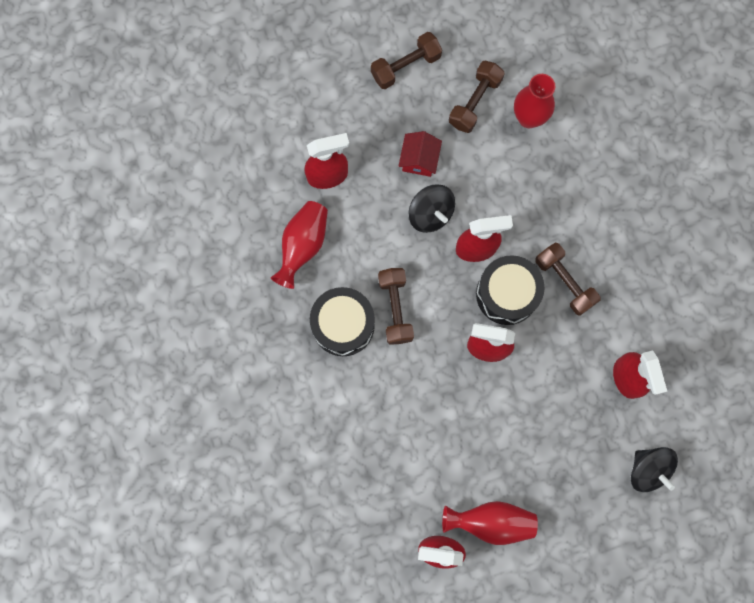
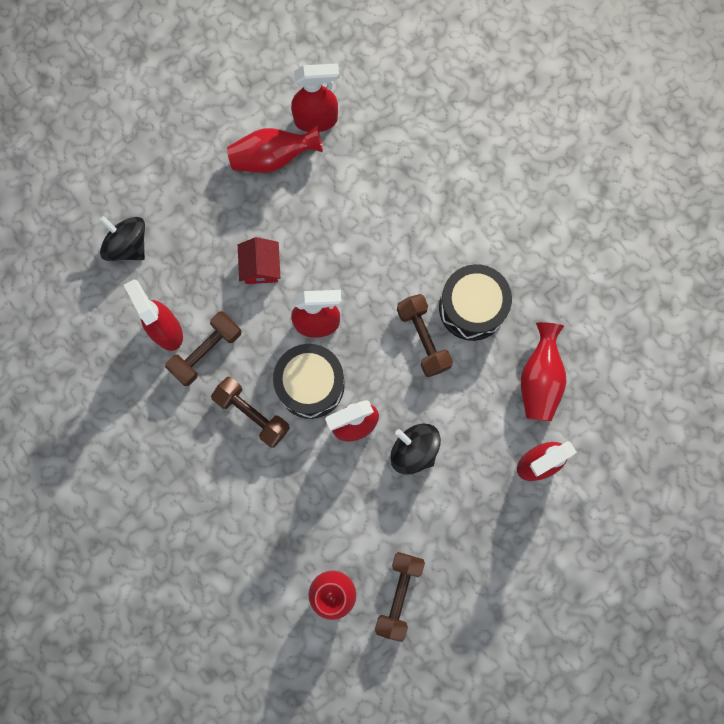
camera: 165 degrees right, 0 degrees up
brown dumbbell [371,32,442,89] -> brown dumbbell moved to [165,311,242,386]
red house [398,131,442,177] -> red house moved to [238,237,280,284]

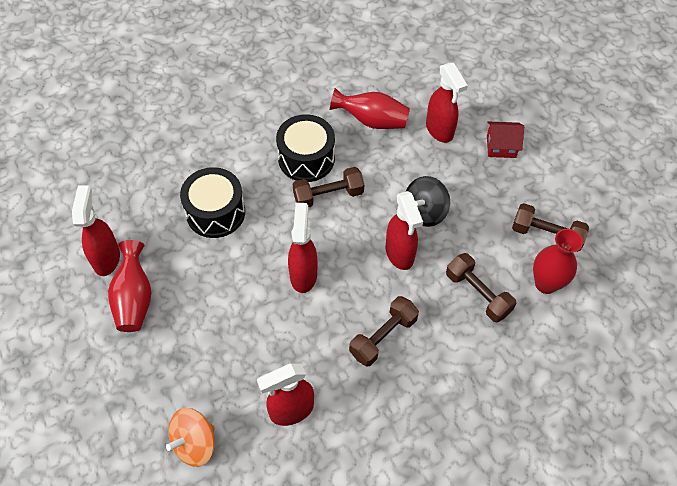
camera: 85 degrees left, 20 degrees down
black spinning top [99,216,145,261] -> orange spinning top [166,408,215,467]
brown dumbbell [165,311,242,386] -> brown dumbbell moved to [446,253,516,323]
red house [238,237,280,284] -> red house moved to [487,122,524,158]
black drum [273,344,345,419] -> black drum moved to [180,167,245,238]

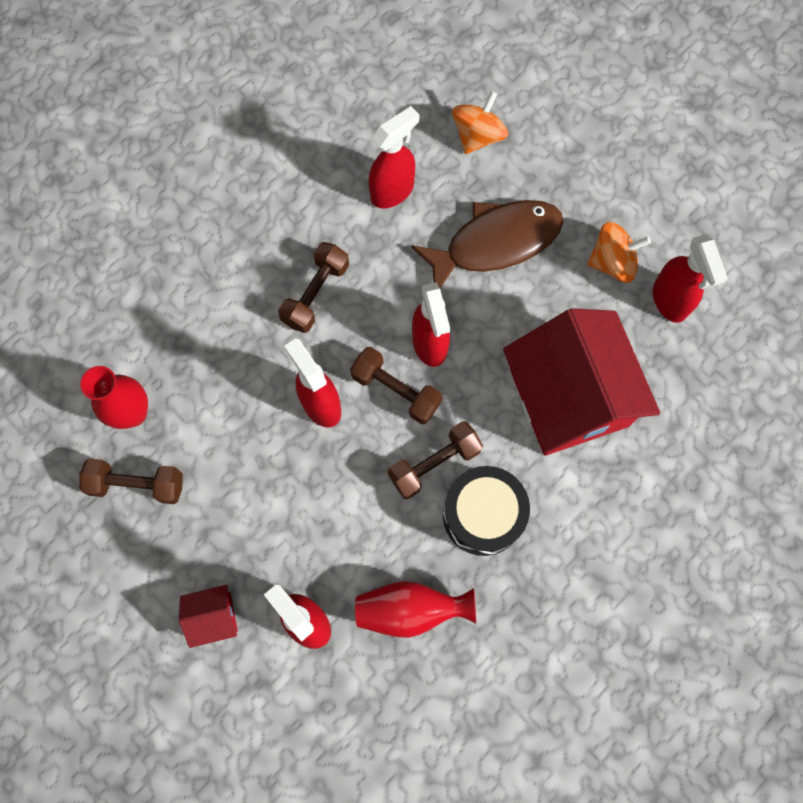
camera: 165 degrees right, 15 degrees up
red vase [108,240,151,332] -> orange spinning top [587,222,651,283]
black drum [180,167,245,238] -> red house [503,308,660,456]
black spinning top [406,176,450,227] -> none
brown dumbbell [446,253,516,323] -> brown dumbbell moved to [350,347,442,424]
none -> brown fish [411,200,563,288]

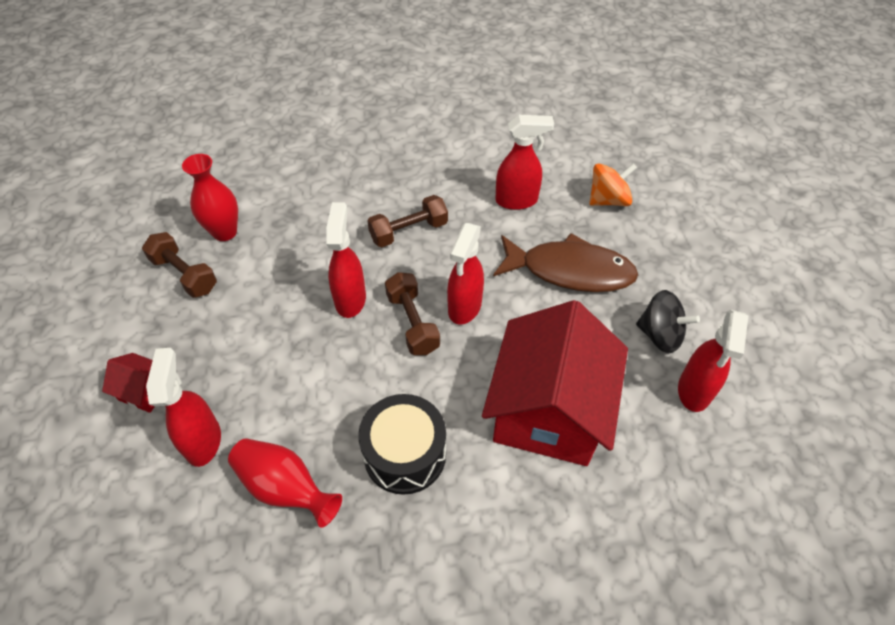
camera: 35 degrees right, 20 degrees down
brown dumbbell [388,421,483,499] -> none
orange spinning top [587,222,651,283] -> black spinning top [636,290,700,353]

